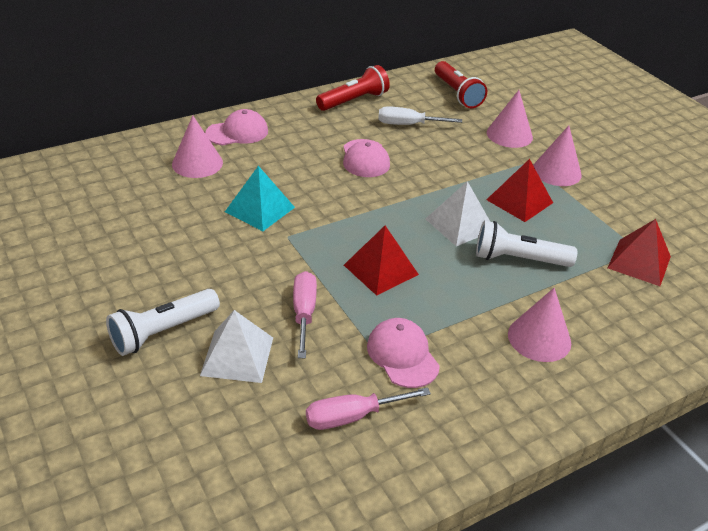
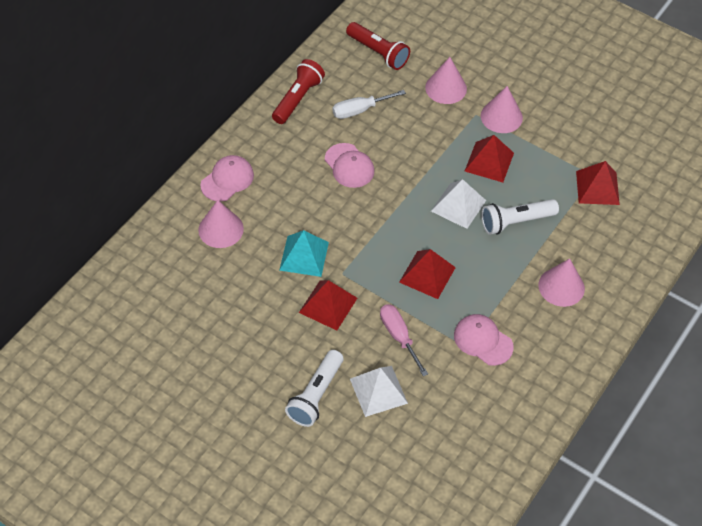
camera: 25 degrees left, 15 degrees up
pink screwdriver [306,387,431,430] -> none
none -> red pyramid [299,280,357,330]

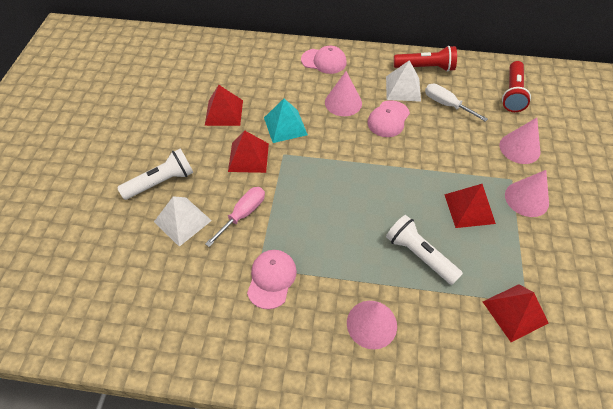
camera: 65 degrees right, 0 degrees up
pink cone [198,200,244,248] -> pink cone moved to [325,71,362,116]
white flashlight [285,350,343,427] -> white flashlight turned 150 degrees clockwise [117,149,193,200]
red pyramid [399,249,456,299] -> red pyramid moved to [205,85,243,126]
white pyramid [431,179,486,229] -> white pyramid moved to [386,60,421,102]

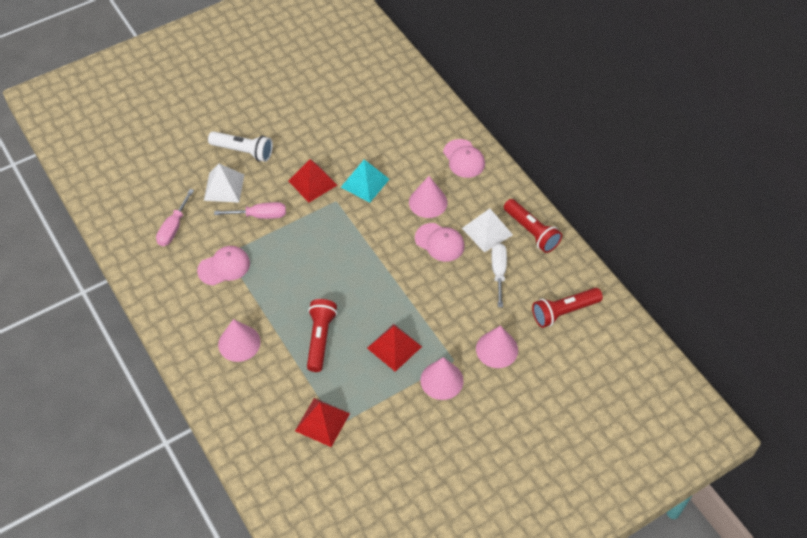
camera: 50 degrees right, 0 degrees up
red pyramid [205,85,243,126] -> none
pink cap [367,100,410,137] -> pink cap turned 135 degrees counterclockwise [415,223,465,262]
white flashlight [386,215,463,285] -> red flashlight [307,299,337,372]
none -> pink screwdriver [156,189,194,246]

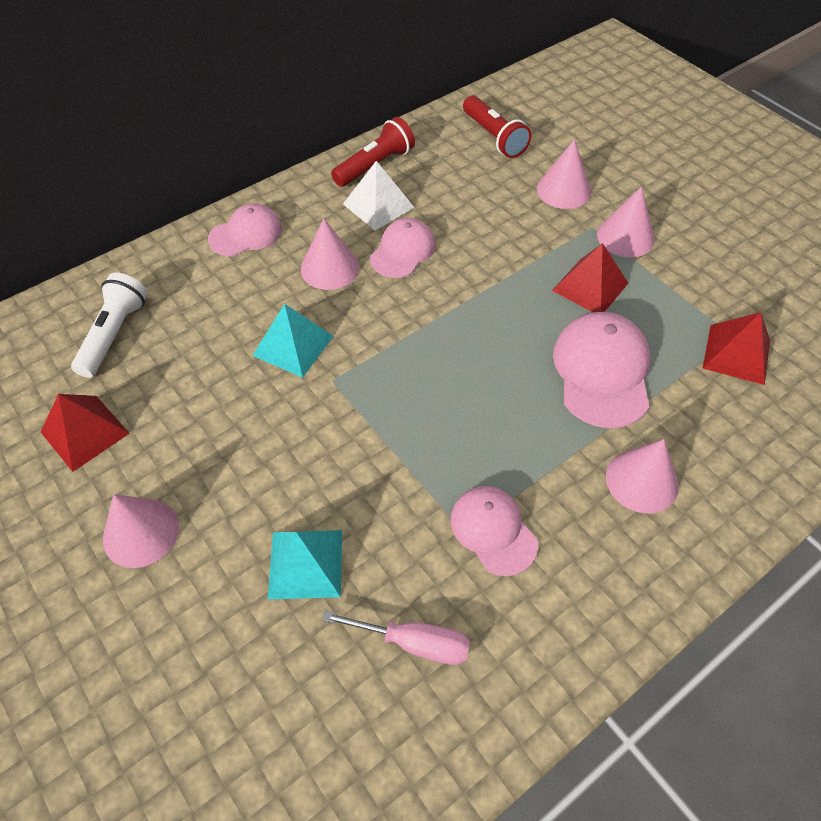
camera: 95 degrees left, 0 degrees up
white pyramid [204,164,244,203] -> turquoise pyramid [268,530,342,599]
white flashlight [208,131,273,162] -> white flashlight moved to [71,273,147,378]
pink screwdriver [214,202,286,219] -> none
red pyramid [288,159,337,203] -> red pyramid moved to [41,394,130,472]
red flashlight [307,299,337,372] -> pink cap [553,312,650,428]
white screwdriver [491,243,507,307] -> none
none -> pink cone [103,494,179,568]

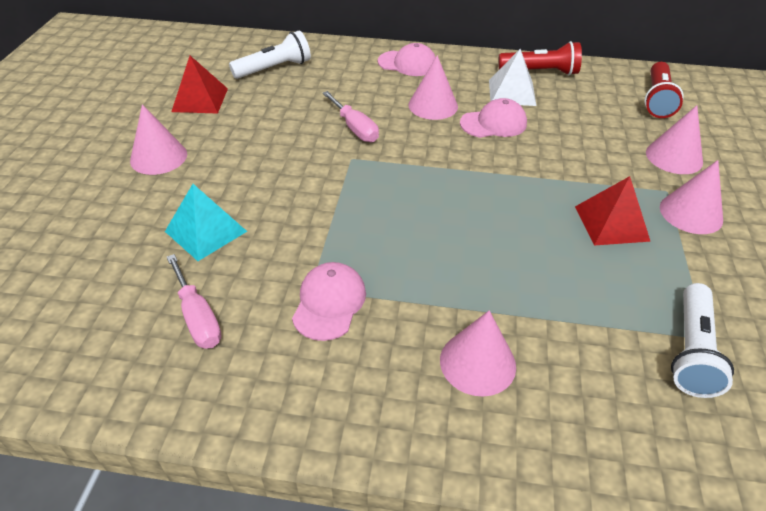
camera: 45 degrees right, 10 degrees down
turquoise pyramid [252,304,334,378] -> pink screwdriver [322,91,379,142]
pink cap [553,312,650,428] -> none
red pyramid [703,312,770,385] -> white flashlight [671,283,734,398]

